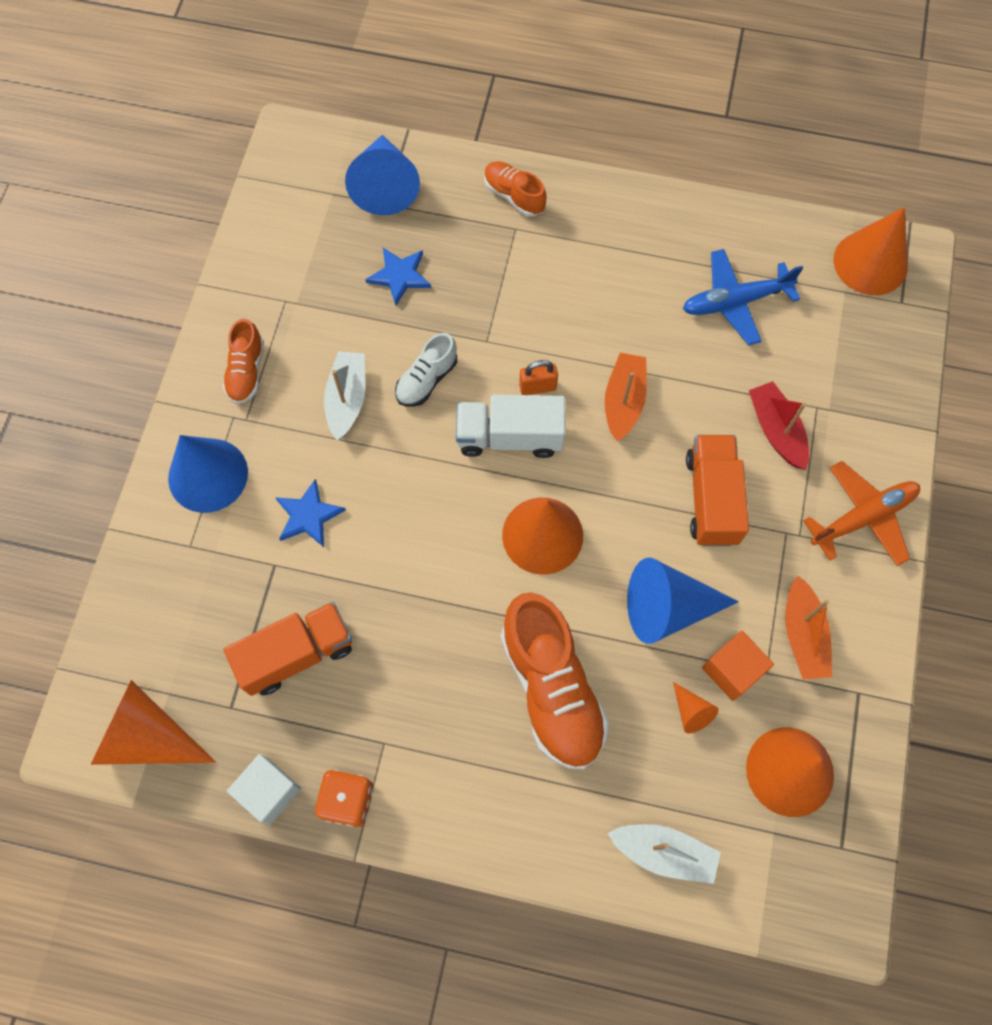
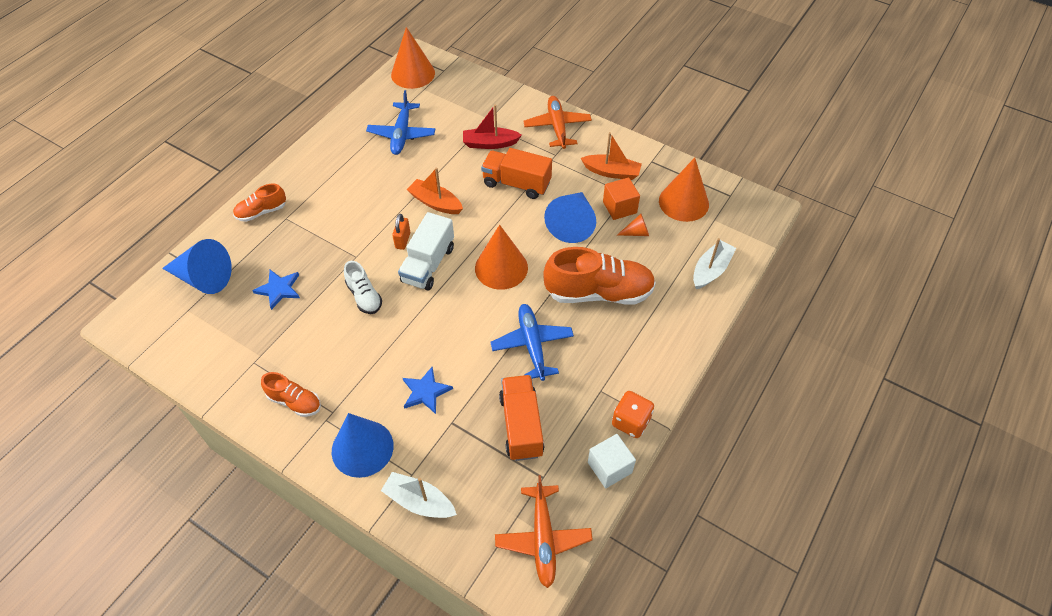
camera: 70 degrees left, 15 degrees down
orange cone [91,680,216,765] -> orange plane [495,475,593,588]
white boat [324,351,365,440] -> white boat moved to [381,472,457,518]
none -> blue plane [490,304,574,381]

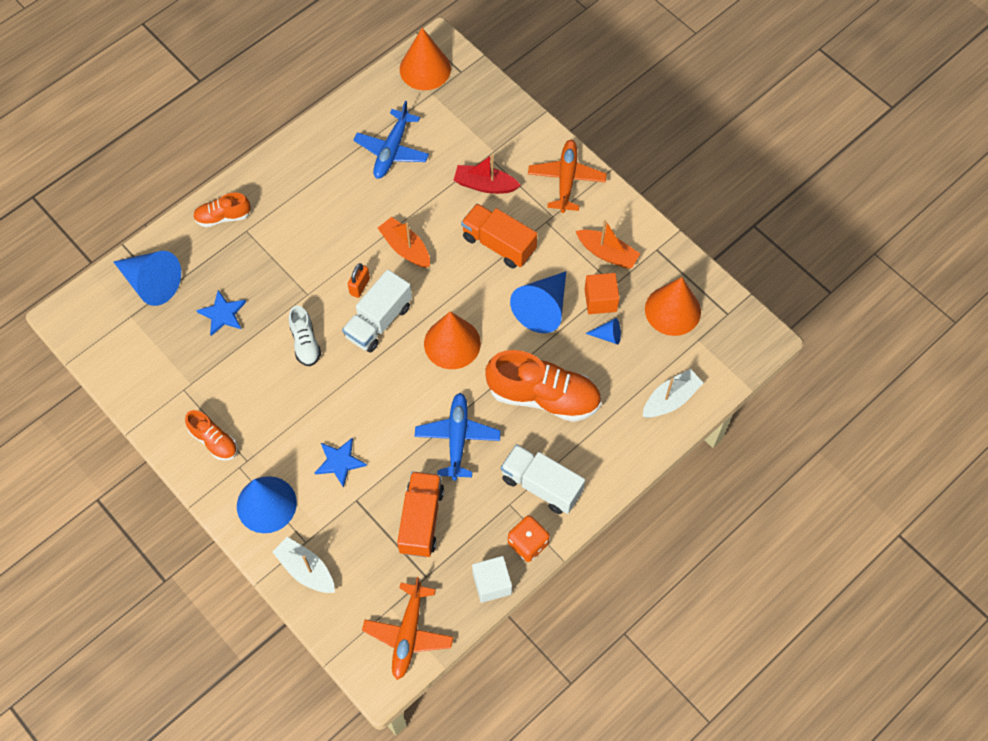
camera: 15 degrees right, 10 degrees up
orange cone [617,214,649,236] -> blue cone [585,318,621,344]
none -> white truck [501,444,585,514]

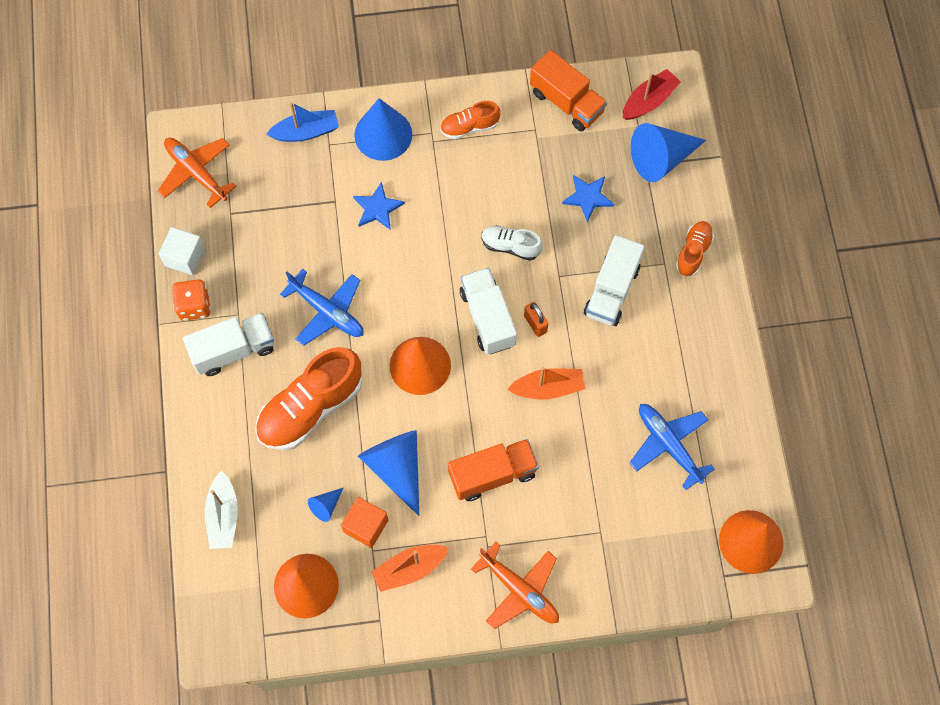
camera: 125 degrees right, 5 degrees up
white boat [273,537,335,593] -> blue boat [266,102,339,142]
orange truck [397,471,444,557] -> orange truck moved to [530,50,607,131]
red boat [454,154,521,194] -> red boat moved to [623,69,681,120]
none -> white truck [584,235,644,326]

